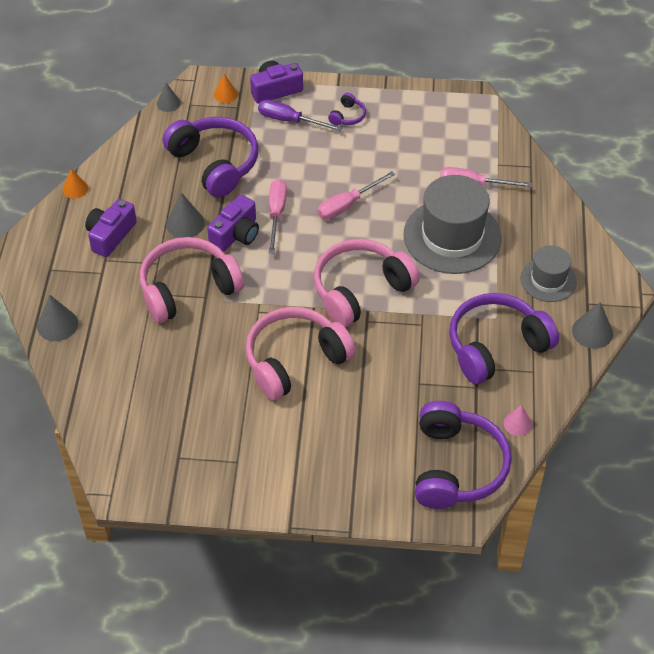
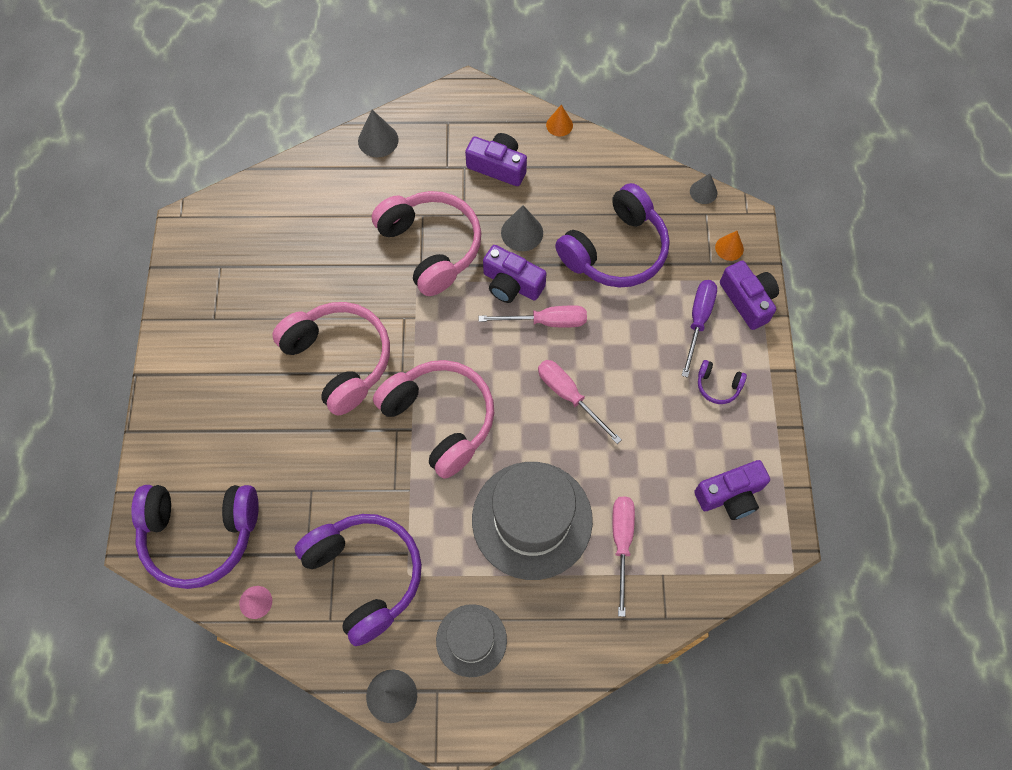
camera: 85 degrees right, 15 degrees up
none -> purple camera [694,460,770,520]

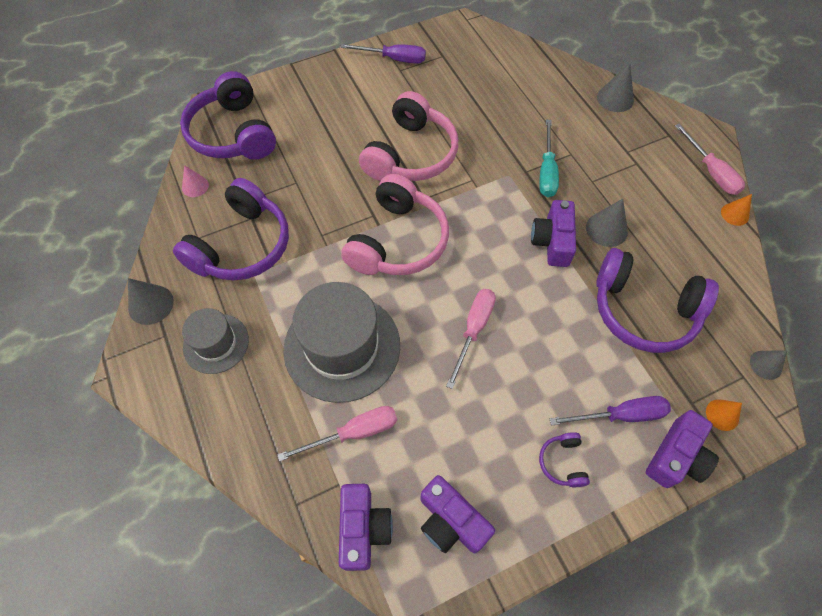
camera: 65 degrees right, 5 degrees down
pink headphones [372,191,482,296] -> turquoise screwdriver [539,120,559,197]
purple camera [465,133,527,186] -> purple camera moved to [339,484,393,571]
pink screwdriver [479,305,587,327] -> pink screwdriver moved to [675,124,745,195]
none -> purple screwdriver [340,44,426,64]

